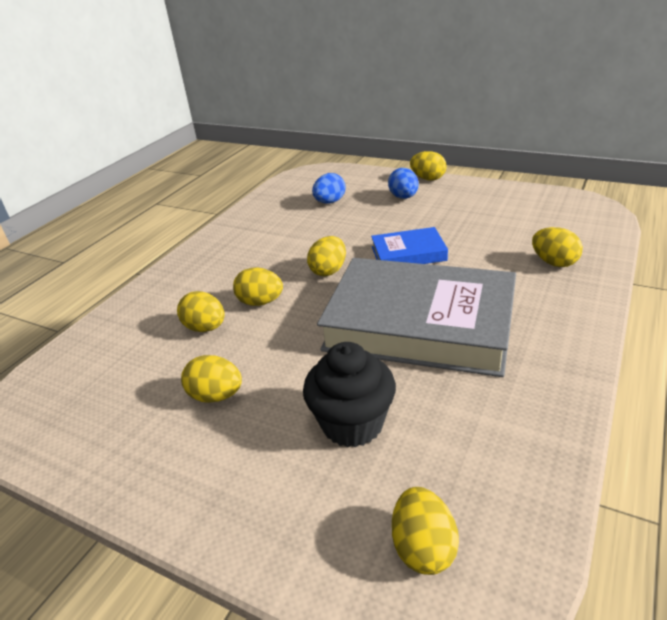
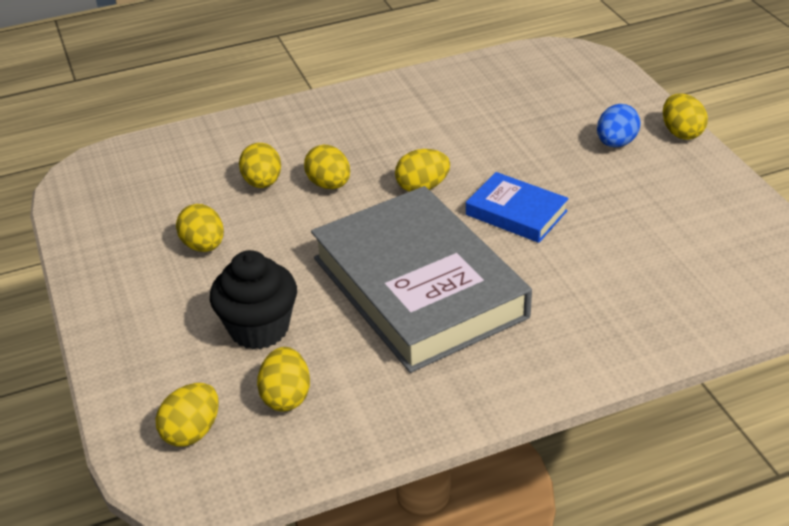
camera: 40 degrees right, 5 degrees up
blue egg [312,173,346,204] -> none
yellow egg [532,227,583,267] -> yellow egg moved to [257,347,310,412]

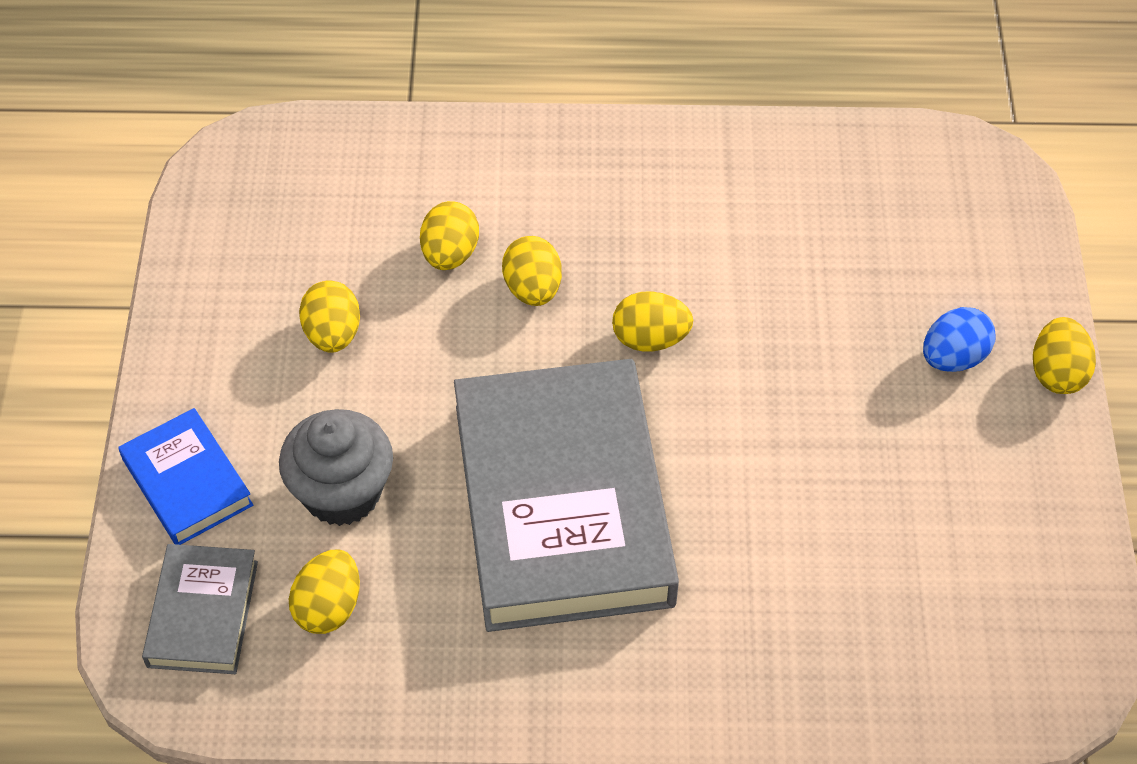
camera: 20 degrees right, 15 degrees up
yellow egg [156,383,219,447] -> grey book [142,544,258,674]
black cupcake [210,250,297,350] -> grey cupcake [279,409,393,526]
blue book [466,172,569,243] -> blue book moved to [118,408,253,545]

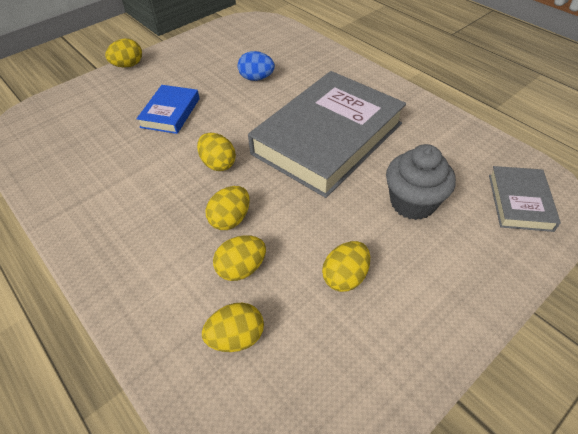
camera: 130 degrees left, 5 degrees down
blue book [118,408,253,545] -> blue book moved to [136,85,200,134]
grey book [142,544,258,674] -> grey book turned 45 degrees counterclockwise [489,166,561,232]
yellow egg [289,549,360,634] -> yellow egg moved to [202,303,264,352]
blue egg [923,307,996,372] -> blue egg moved to [238,51,275,81]

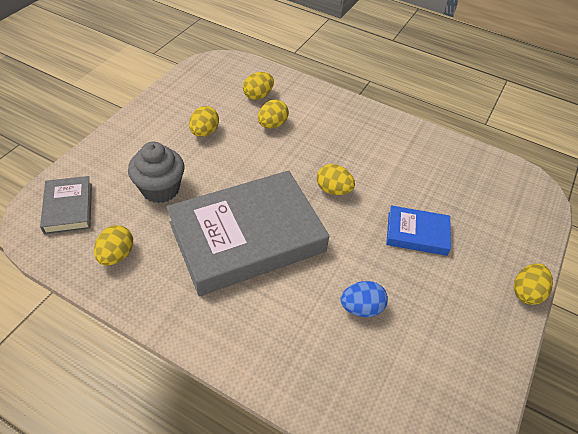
camera: 155 degrees right, 0 degrees up
blue book [136,85,200,134] -> blue book turned 75 degrees counterclockwise [386,205,451,256]
yellow egg [205,186,250,230] -> yellow egg moved to [94,225,133,266]
grey book [248,71,406,198] -> grey book turned 45 degrees clockwise [166,170,329,296]

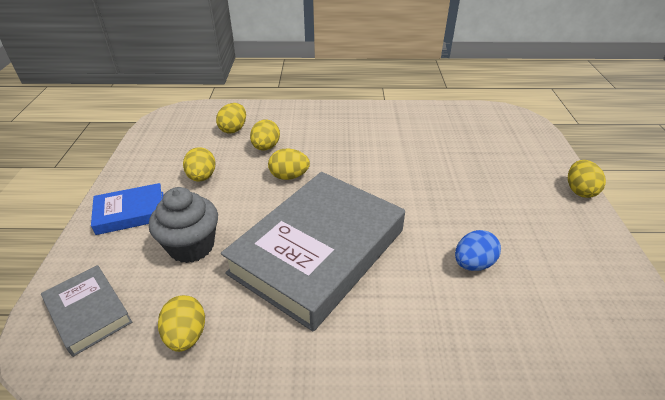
camera: 25 degrees left, 10 degrees down
yellow egg [317,164,355,195] -> yellow egg moved to [268,148,310,180]
blue book [386,205,451,256] -> blue book moved to [91,183,163,235]

